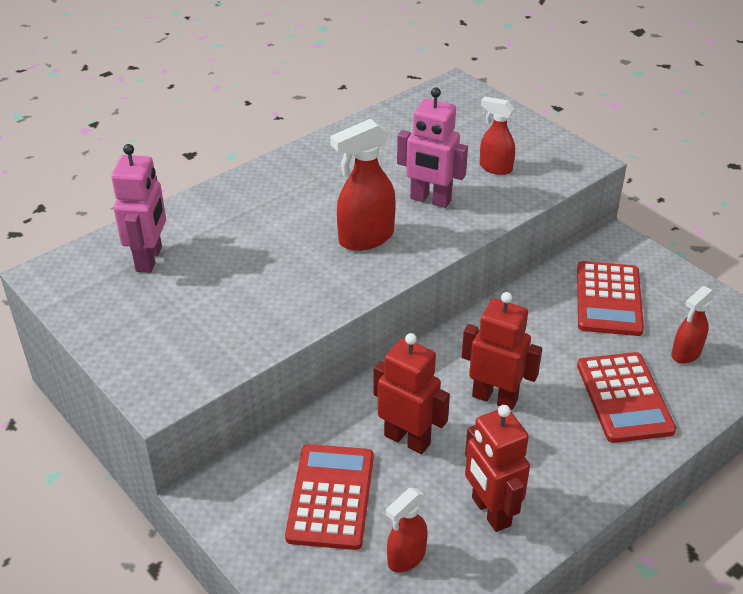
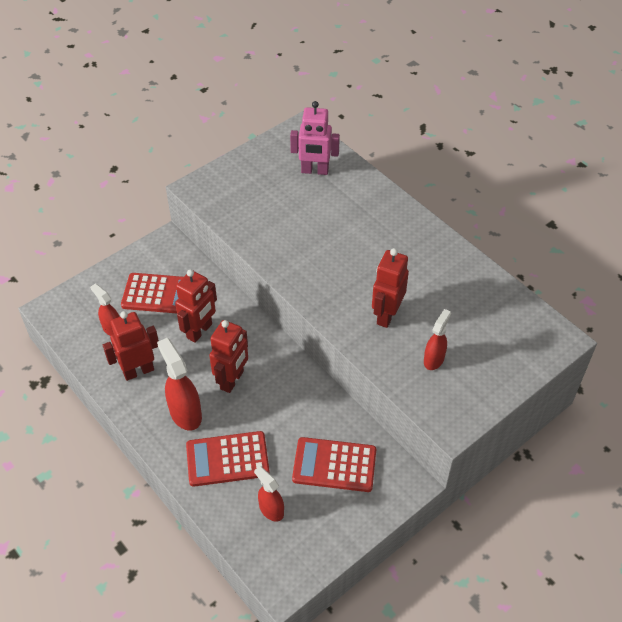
camera: 90 degrees right, 10 degrees up
red spray bottle [330,119,396,251] -> red spray bottle moved to [157,338,202,431]
pink robot [397,87,468,208] -> red robot [372,248,409,328]

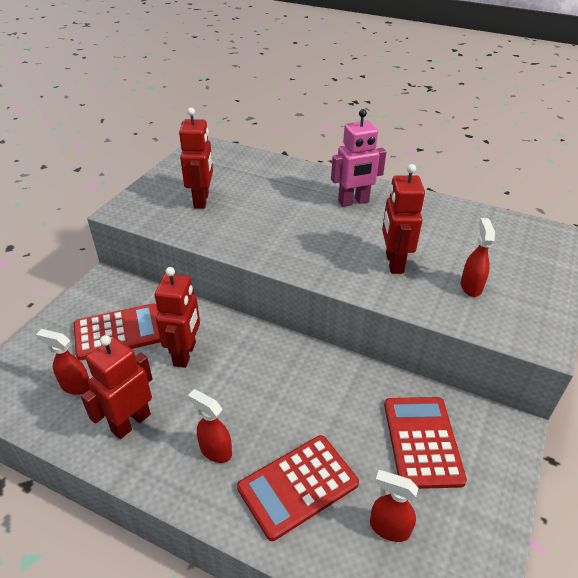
camera: 25 degrees left, 10 degrees down
red spray bottle [157,338,202,431] -> red spray bottle [188,389,232,463], size x0.63
red robot [209,320,248,393] -> red robot moved to [179,108,213,209]
pink robot [290,101,340,175] -> pink robot moved to [331,109,386,207]
red calculator [292,437,376,492] -> red calculator turned 105 degrees clockwise [384,397,467,489]

